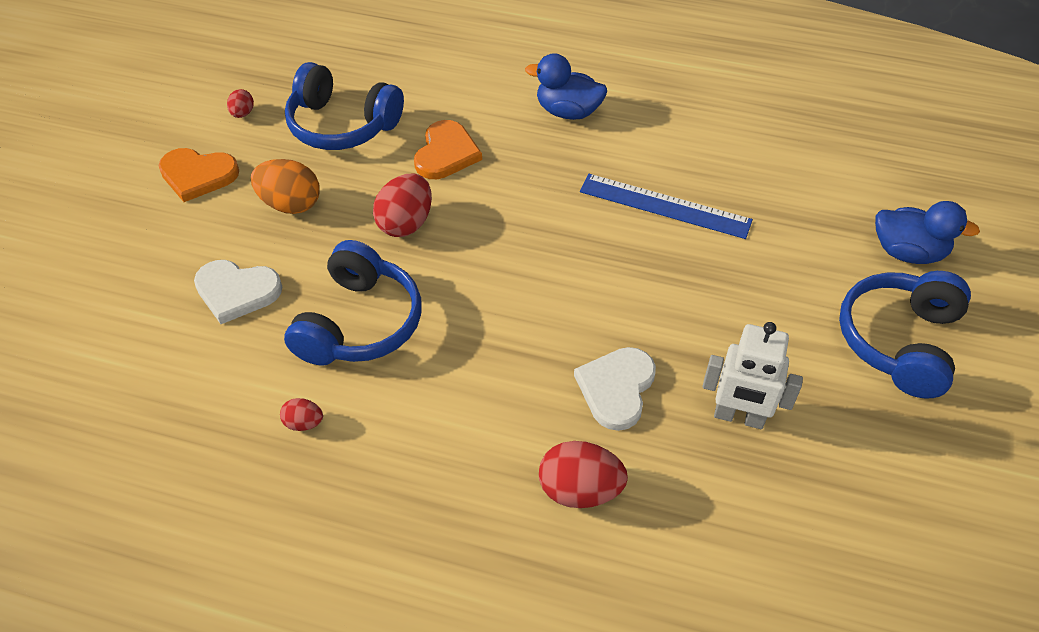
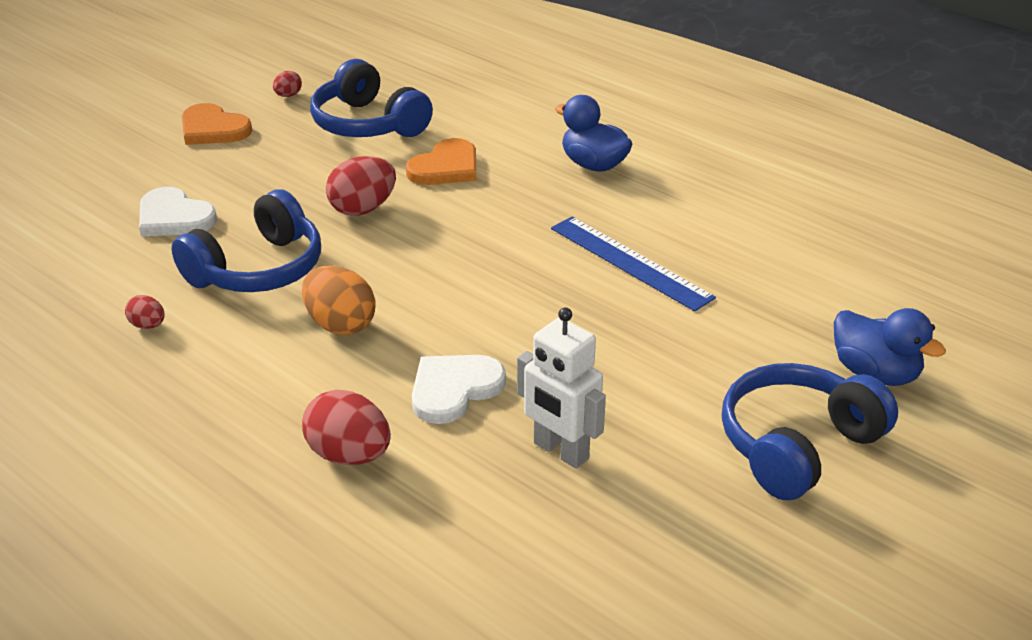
camera: 25 degrees right, 15 degrees down
orange egg [251,159,320,214] -> orange egg moved to [302,266,376,335]

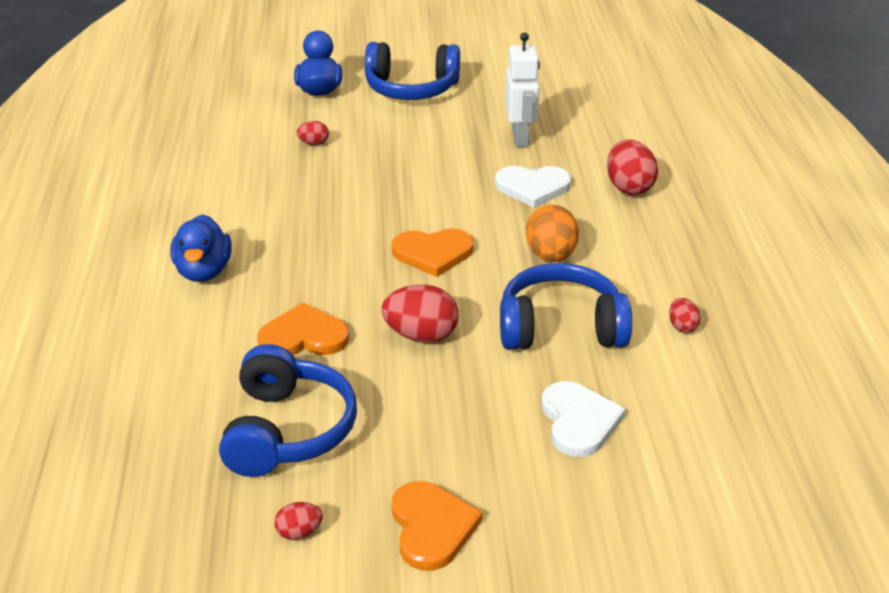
camera: 135 degrees left, 0 degrees up
blue ruler [551,217,716,311] -> none
none -> red egg [296,121,329,145]
none -> orange heart [392,228,474,277]

